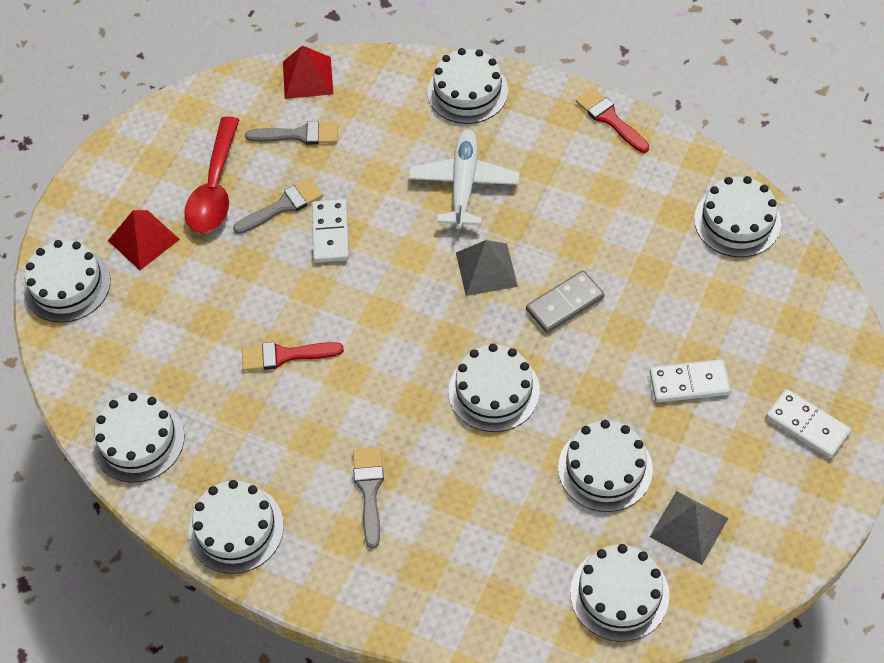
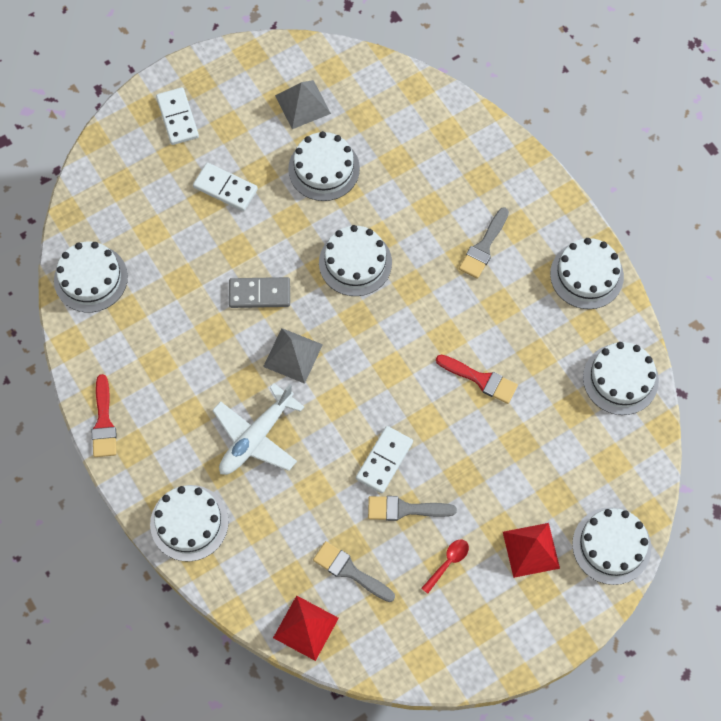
camera: 150 degrees left, 10 degrees up
red spoon [184,116,239,233] -> red spoon [421,539,469,594], size x0.47
white cake [570,544,670,642] -> none

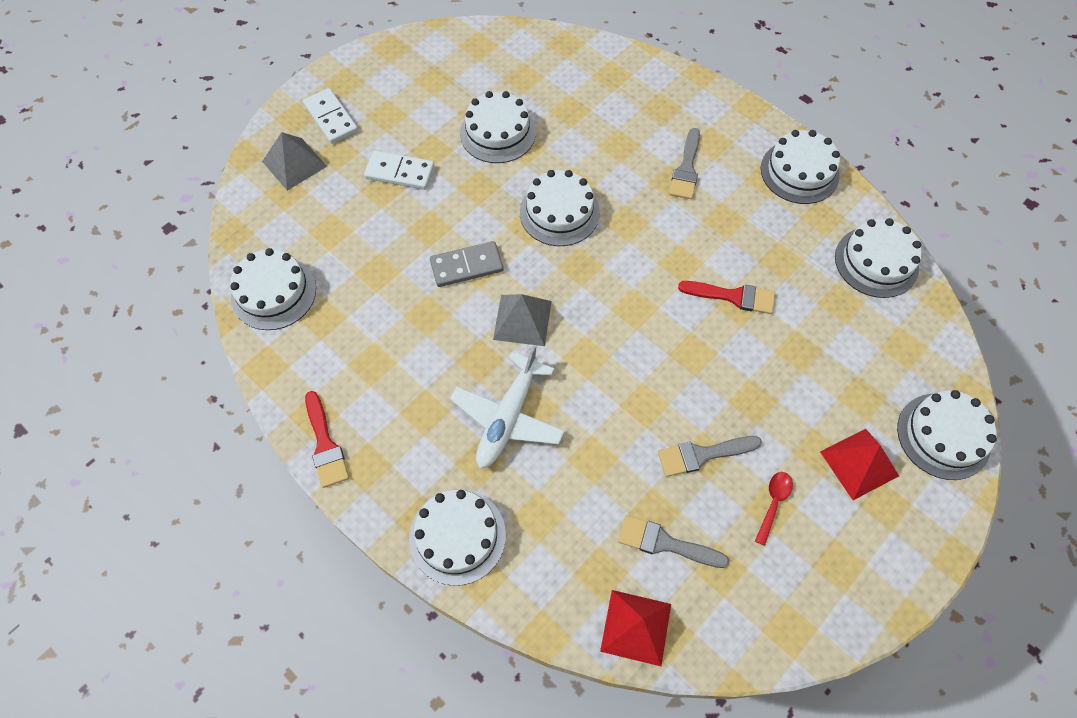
camera: 15 degrees left, 5 degrees down
grey pyramid [275,80,331,129] -> grey pyramid moved to [262,132,327,191]
white domino [356,426,413,493] -> none

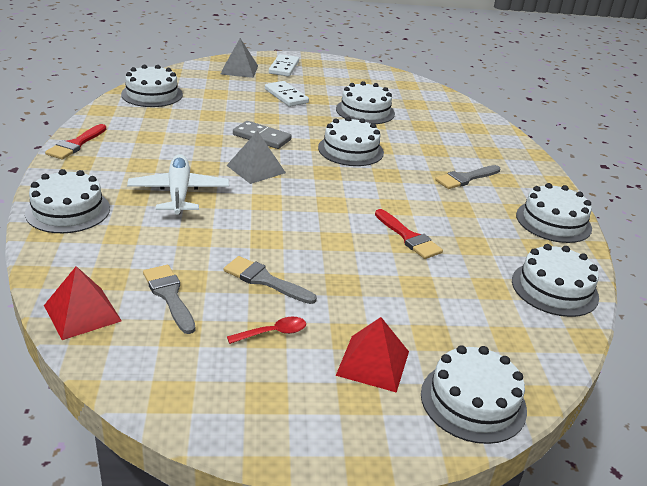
camera: 40 degrees right, 30 degrees down
white plane [450,345,565,469] -> white plane turned 105 degrees clockwise [127,154,229,215]

